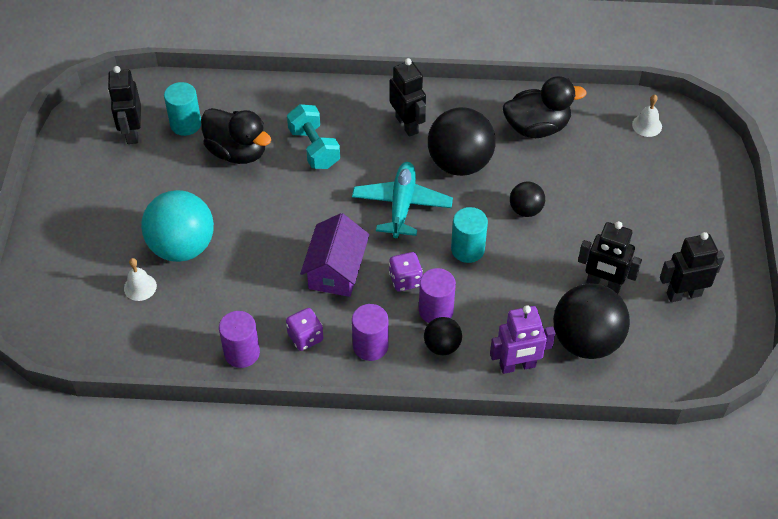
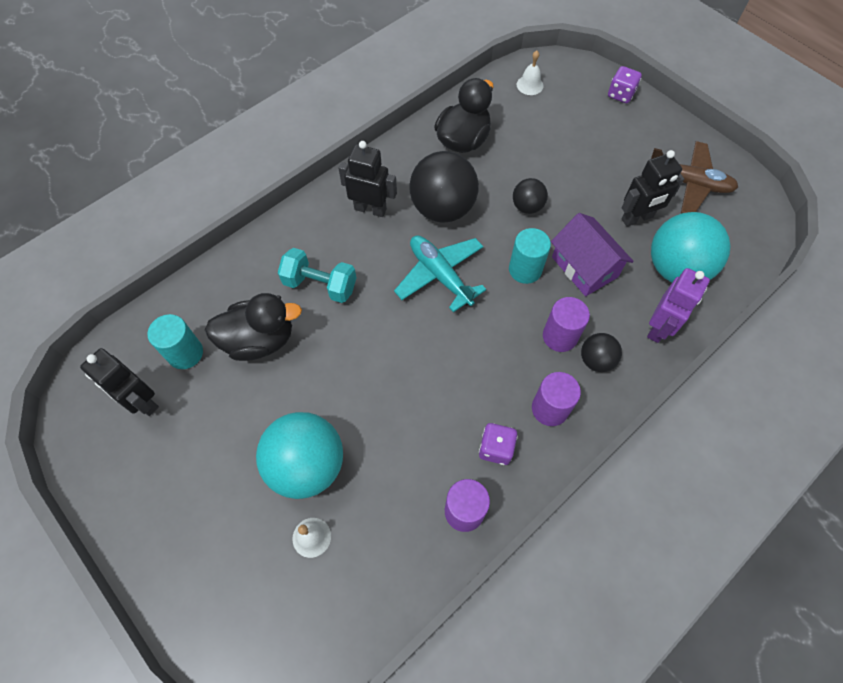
camera: 45 degrees left, 10 degrees up
purple house [300,213,369,297] -> purple house moved to [551,213,634,296]
purple dice [389,252,423,291] -> purple dice moved to [608,66,642,103]
black ball [553,283,630,359] -> turquoise ball [651,212,731,282]
black robot [660,232,725,302] -> brown plane [651,141,738,213]

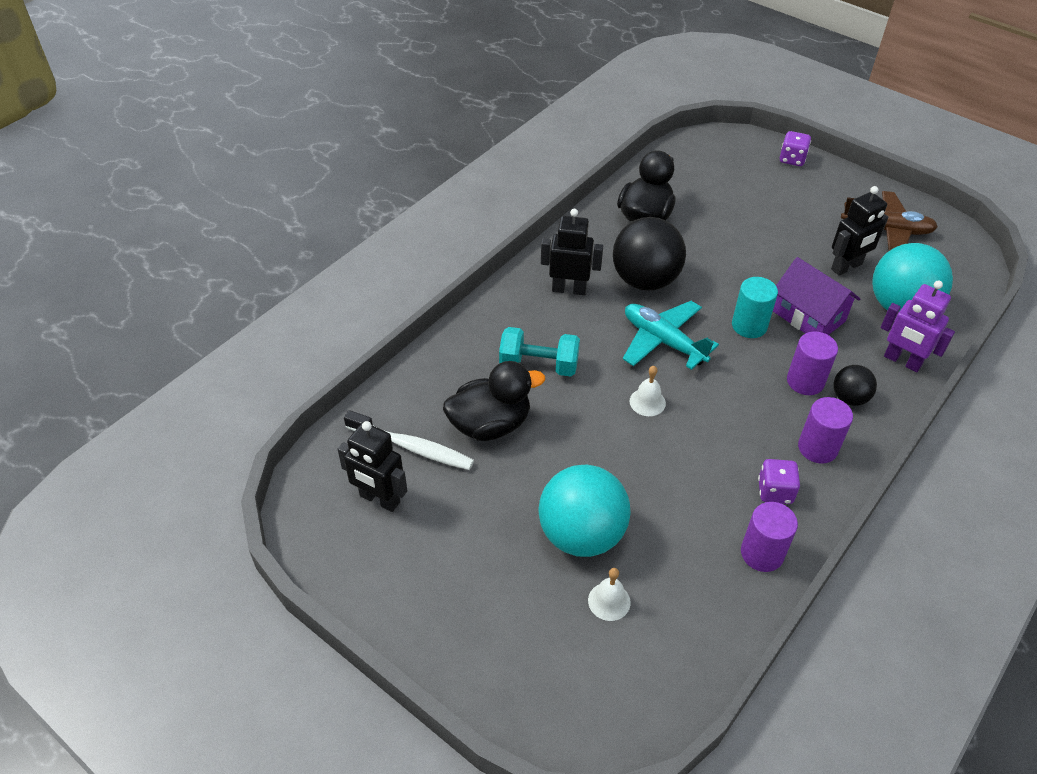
camera: 10 degrees left, 15 degrees down
turquoise cylinder [147,314,203,369] -> white toothbrush [344,410,474,470]
black ball [513,178,548,214] -> none
white bell [517,51,543,95] -> white bell moved to [630,366,666,416]
purple robot [647,268,710,343] -> purple robot turned 105 degrees clockwise [881,281,955,372]

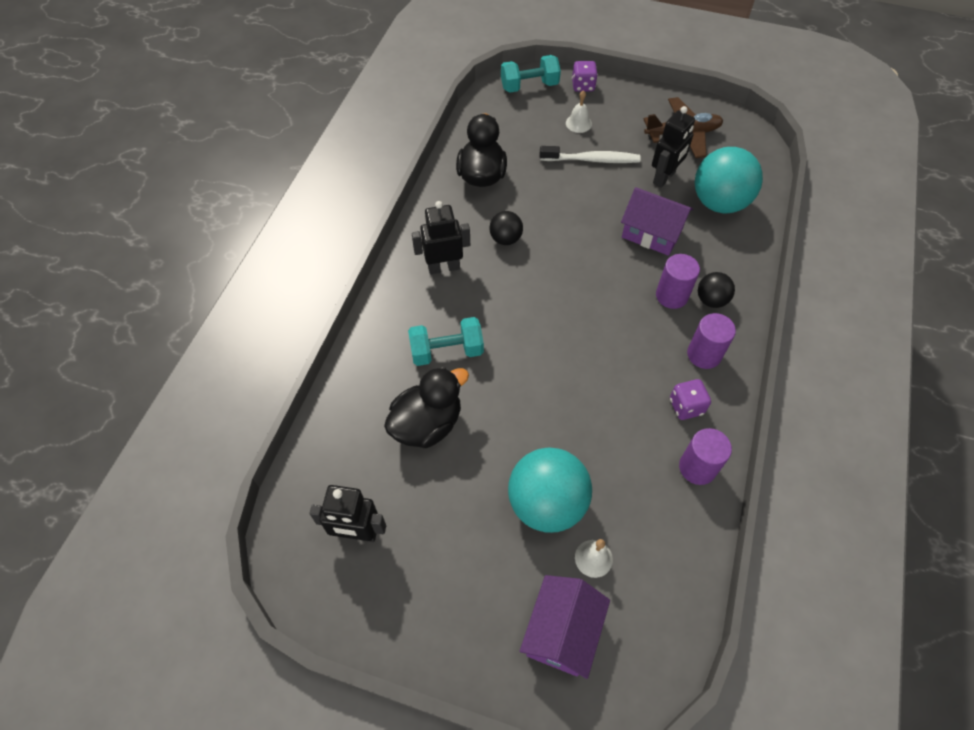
camera: 20 degrees left, 10 degrees up
white toothbrush [344,410,474,470] -> white toothbrush moved to [540,146,641,163]
black ball [613,217,686,290] -> black ball [489,211,523,245], size x0.51
turquoise plane [623,301,719,370] -> none
white bell [630,366,666,416] -> white bell moved to [566,90,592,133]
turquoise cylinder [732,277,778,338] -> none
purple robot [881,281,955,372] -> none
none -> turquoise dumbbell [501,55,561,93]
none -> purple house [520,575,610,679]

